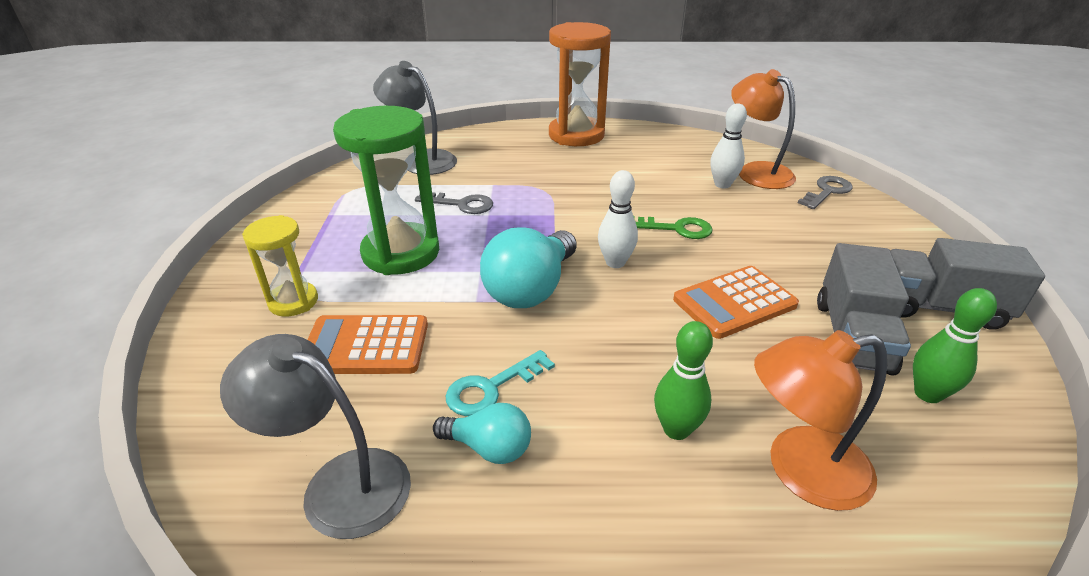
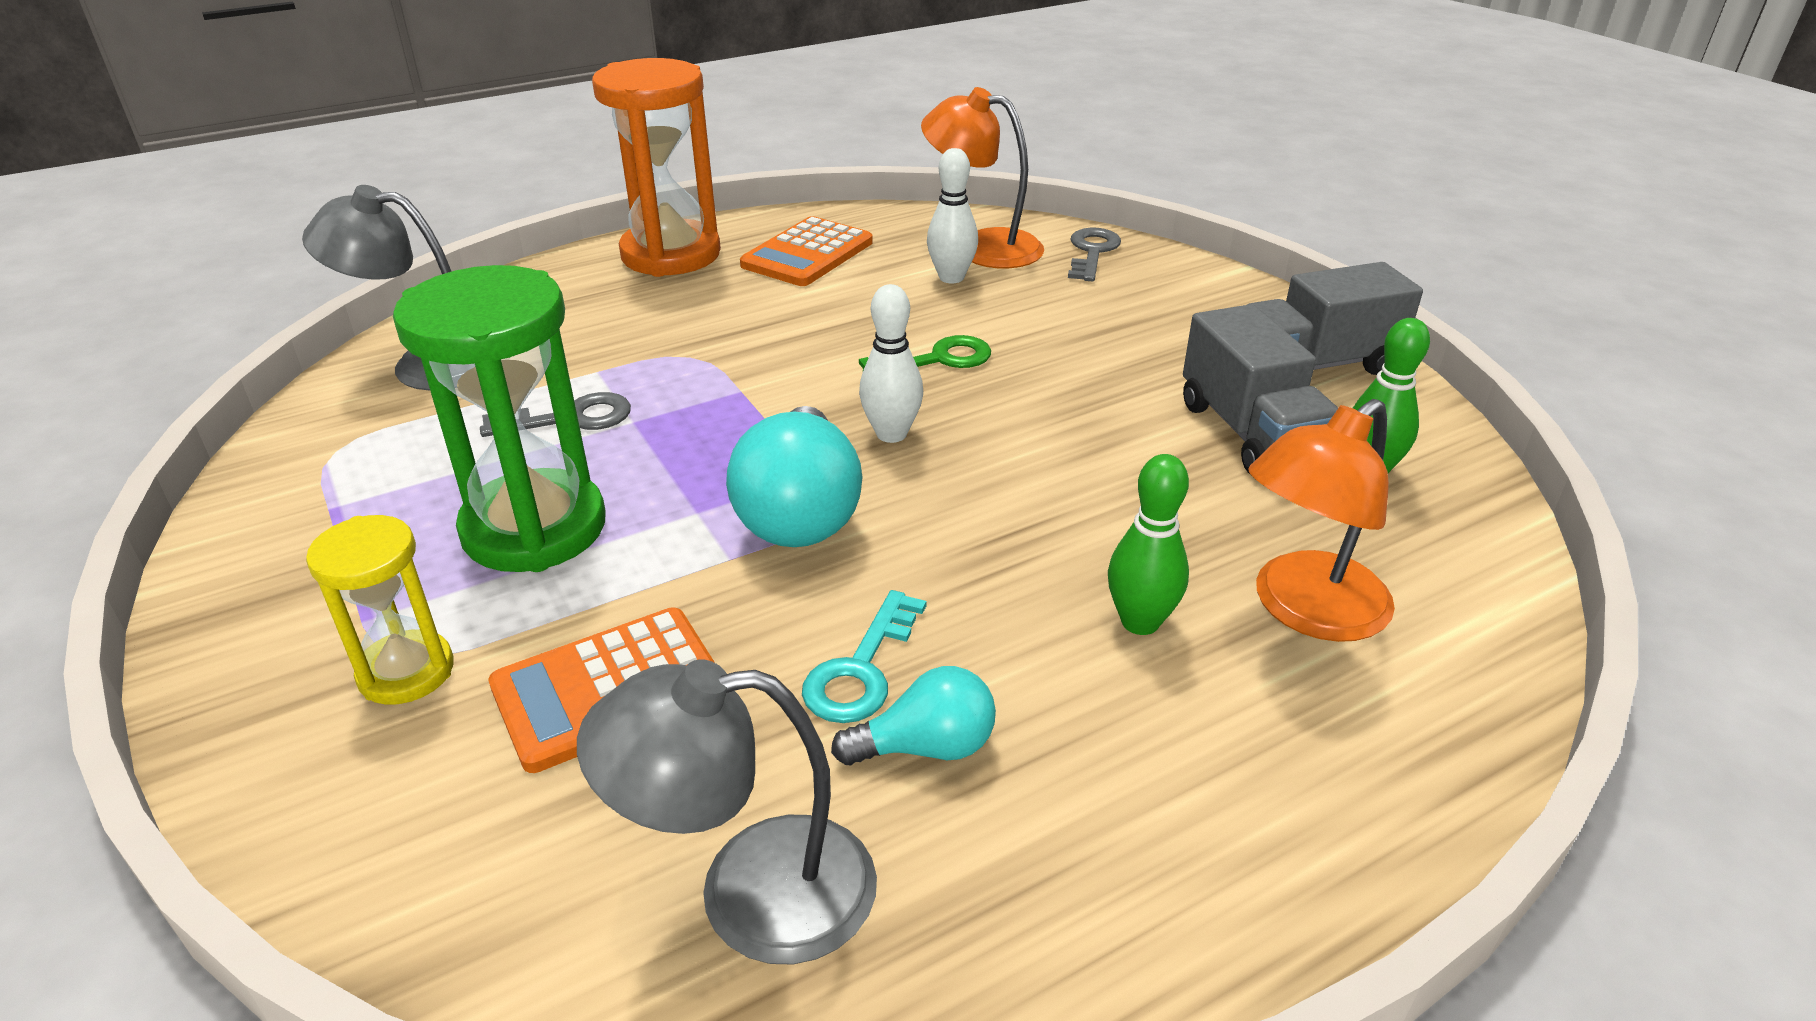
camera: 30 degrees left, 0 degrees up
orange calculator [673,266,799,339] -> orange calculator moved to [740,216,873,286]

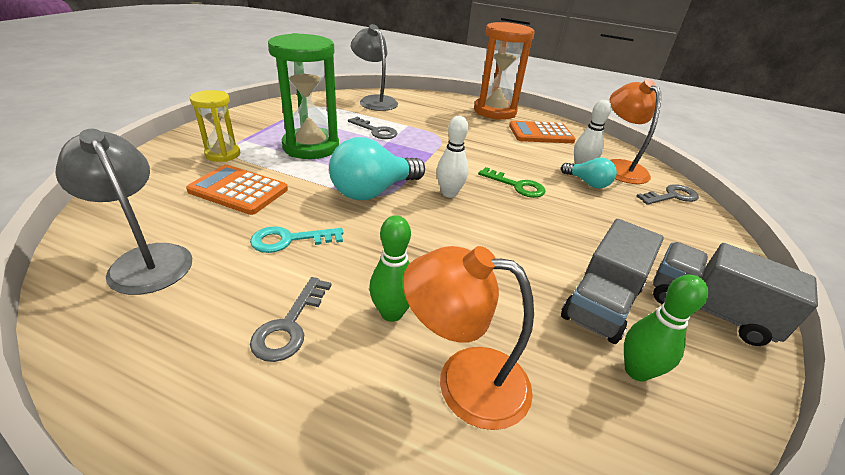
camera: 50 degrees right, 0 degrees up
turquoise light bulb [831,666,996,765] -> turquoise light bulb moved to [561,157,617,188]
none -> grey key [250,277,332,362]

